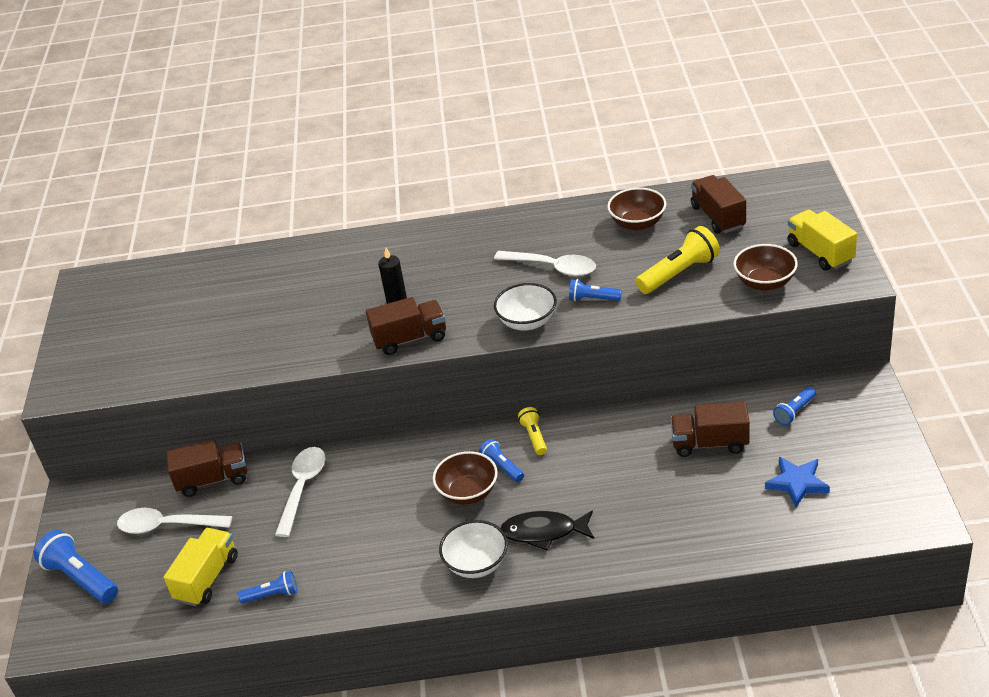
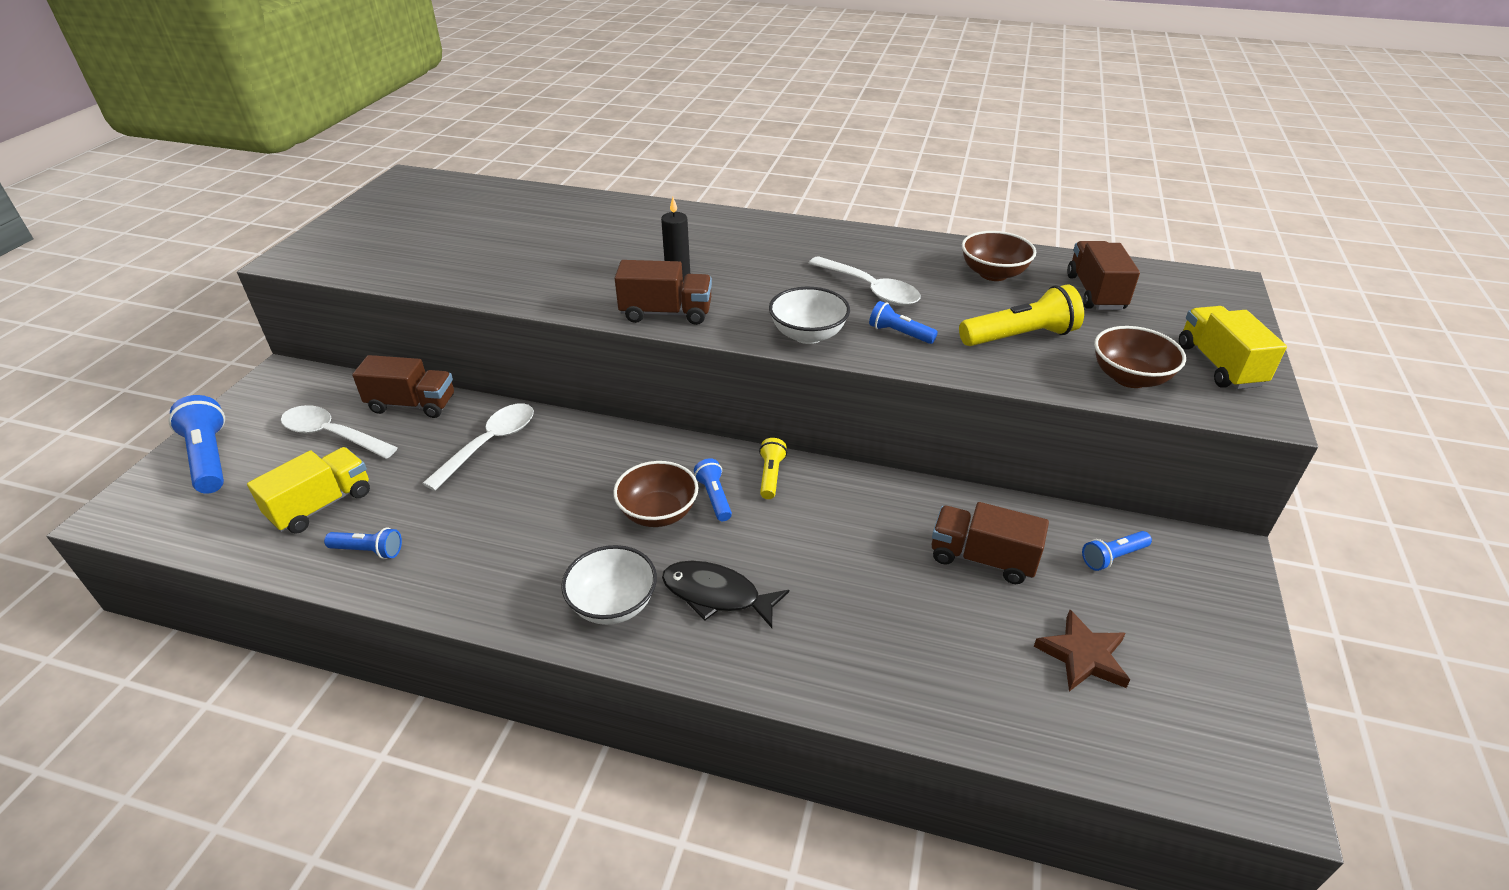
camera: 15 degrees right, 0 degrees up
blue star [765,457,830,508] -> brown star [1034,610,1130,692]

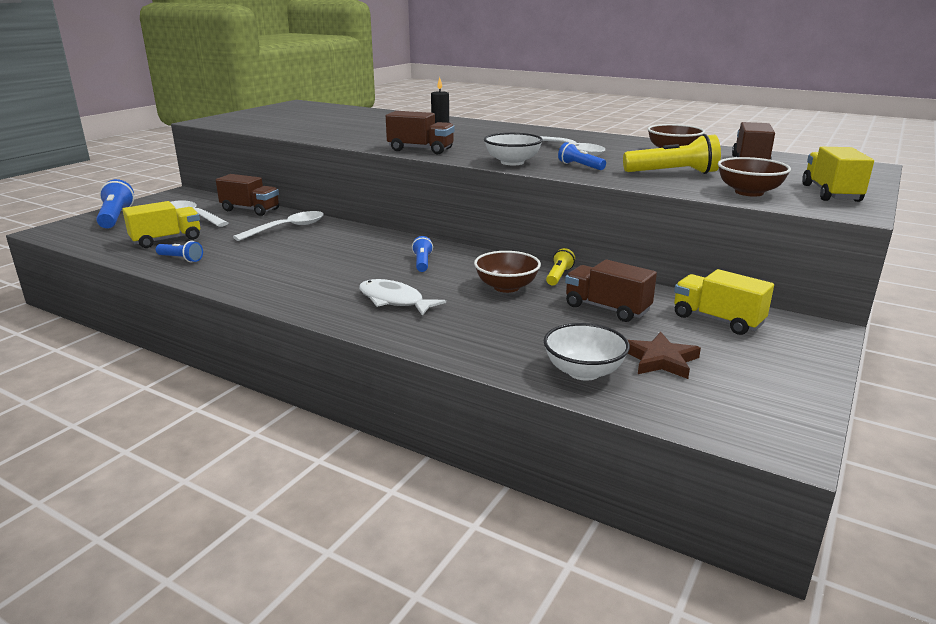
camera: 15 degrees right, 15 degrees down
white bowl [561,545,657,625] -> white bowl moved to [544,323,630,381]
brown bowl [613,461,698,527] -> brown bowl moved to [474,251,541,293]
black fish [662,561,789,628] -> white fish [359,279,446,316]
yellow flashlight [759,438,787,499] -> yellow flashlight moved to [546,248,575,286]
blue flashlight [1082,531,1152,571] -> yellow truck [674,269,774,335]

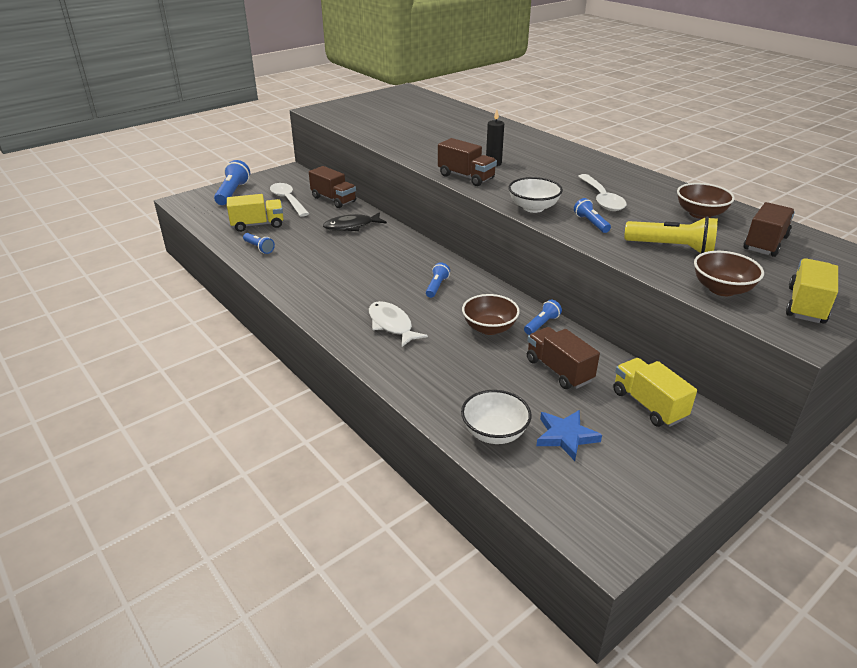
camera: 20 degrees right, 10 degrees up
white spoon [233,211,324,241] -> black fish [323,212,387,231]
yellow flashlight [546,248,575,286] -> blue flashlight [524,300,562,335]
brown star [628,332,701,379] -> blue star [536,410,602,461]

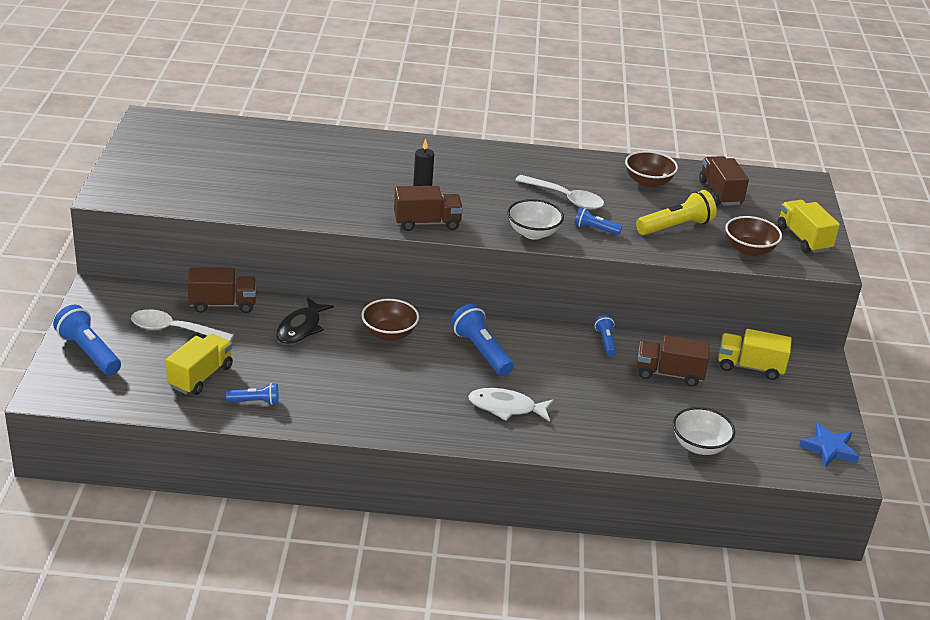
camera: 50 degrees left, 0 degrees up
blue flashlight [426,262,450,298] -> blue flashlight [451,304,514,376], size x1.75
brown bowl [462,294,520,335] -> brown bowl moved to [361,299,419,341]
blue star [536,410,602,461] -> blue star moved to [799,423,859,467]

